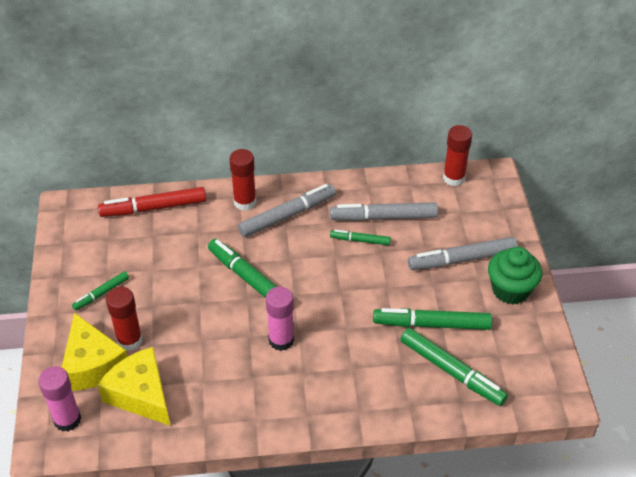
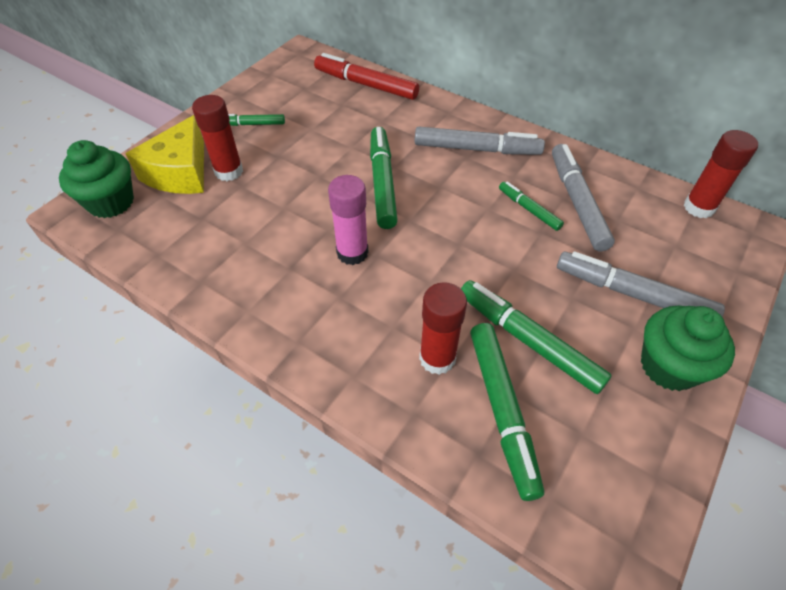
camera: 40 degrees right, 5 degrees up
pink glue stick [38,366,81,431] -> green cupcake [59,140,134,218]
yellow cheese [97,347,170,426] -> none
red glue stick [229,149,256,211] -> red glue stick moved to [419,282,467,375]
grey marker [330,202,438,221] -> grey marker turned 45 degrees clockwise [552,144,615,252]

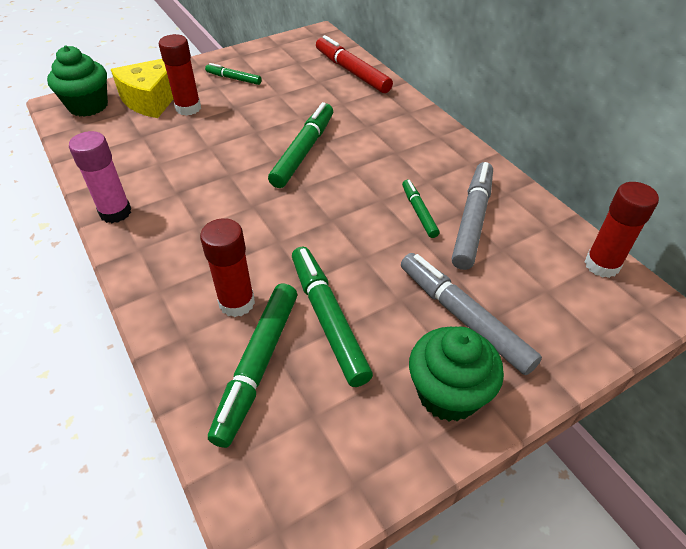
camera: 25 degrees right, 5 degrees down
pink glue stick [328,175,368,265] -> pink glue stick moved to [69,131,131,223]
grey marker [415,127,545,155] -> none

